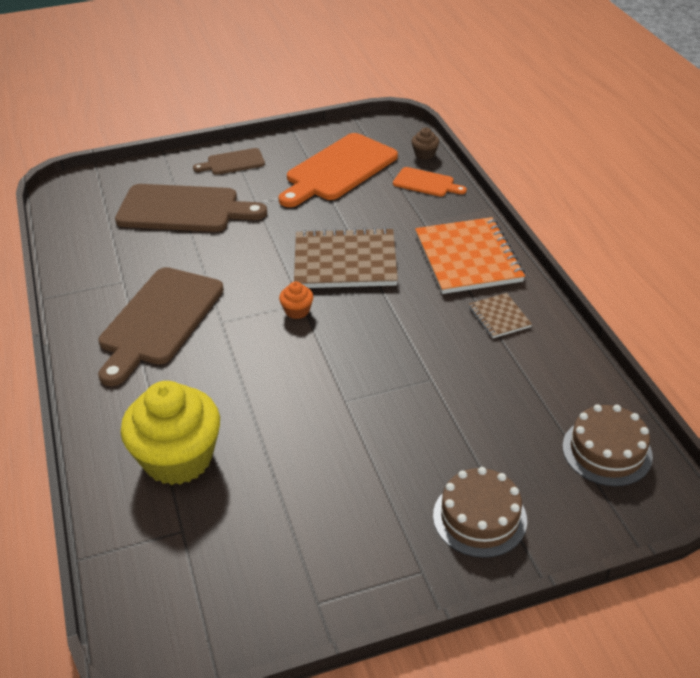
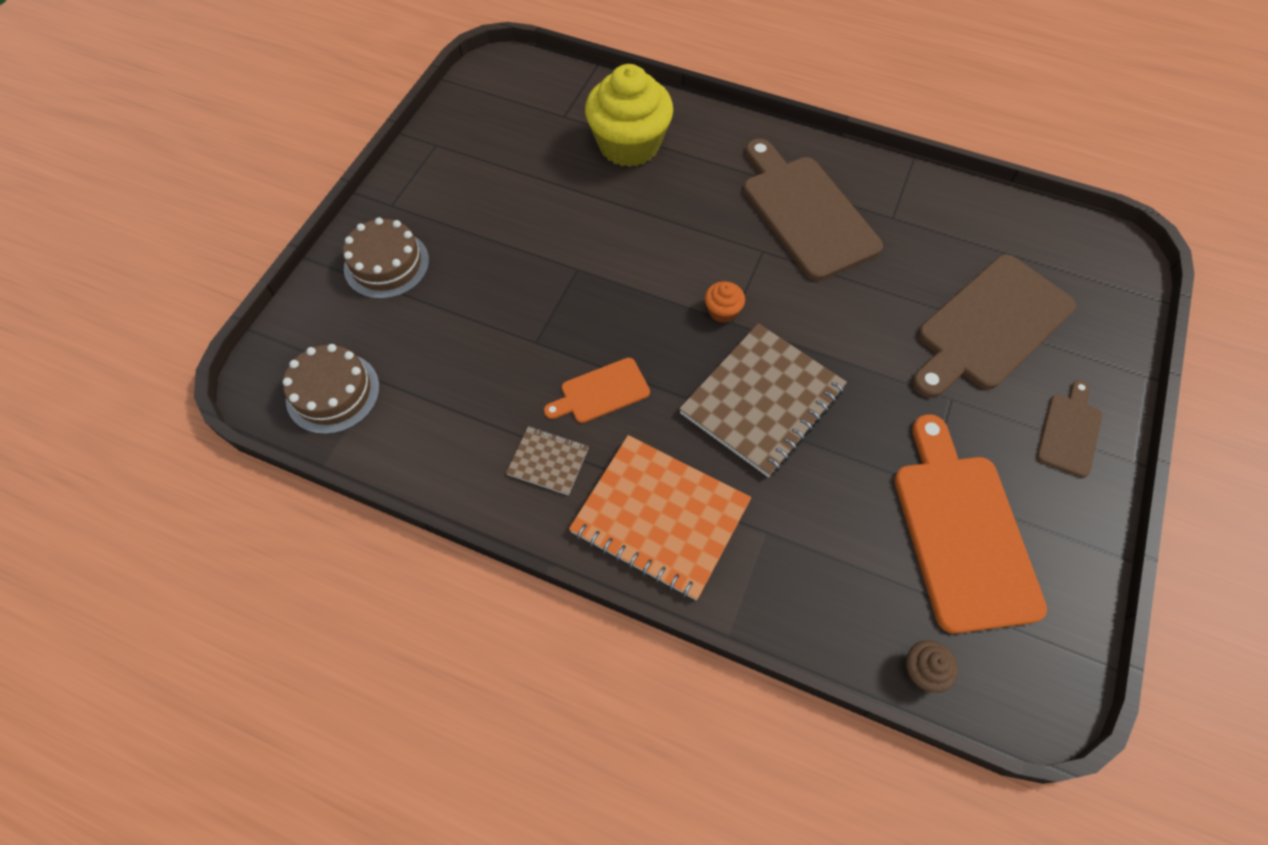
camera: 130 degrees right, 20 degrees up
orange cutting board [393,167,467,197] -> orange cutting board moved to [544,358,650,423]

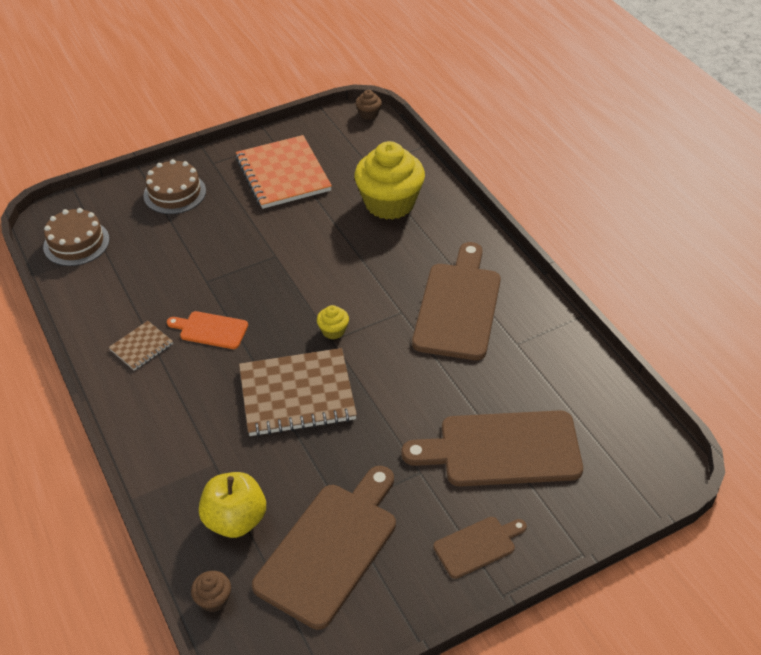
camera: 40 degrees right, 15 degrees down
brown notebook [506,426,589,495] -> brown notebook turned 75 degrees clockwise [109,321,173,371]
orange notebook [569,435,751,600] -> orange notebook moved to [236,135,332,209]
orange cupcake [705,281,745,323] -> yellow cupcake [317,305,349,339]
orange cutting board [894,414,1047,634] -> brown cutting board [252,466,396,630]
none -> yellow apple [199,472,266,538]
none -> brown cupcake [356,90,382,120]

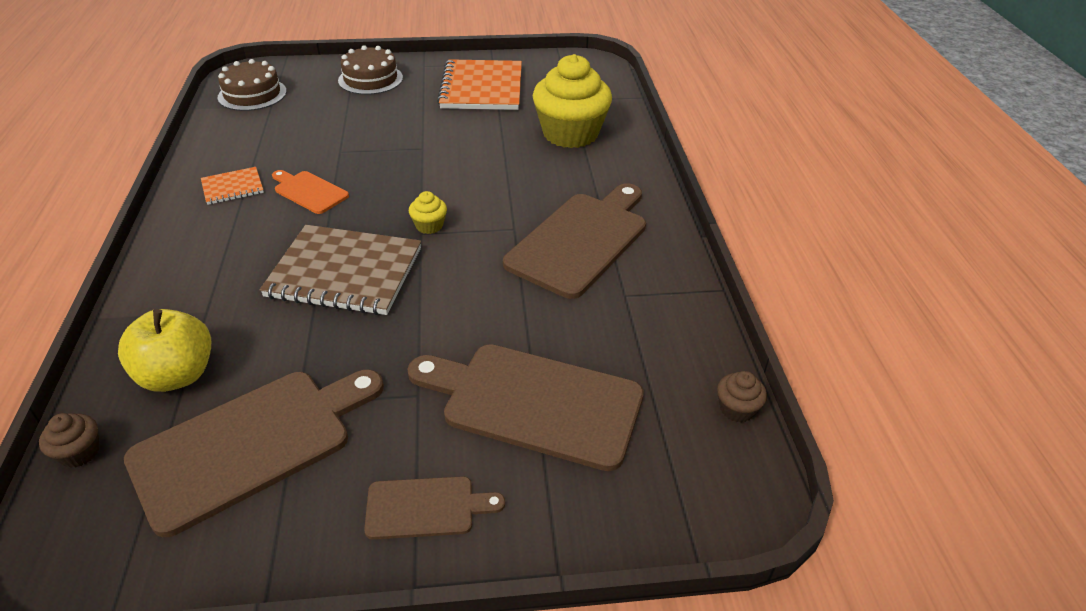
camera: 20 degrees right, 5 degrees down
brown notebook [109,321,173,371] -> orange notebook [201,167,264,205]
brown cupcake [356,90,382,120] -> brown cupcake moved to [717,371,767,422]

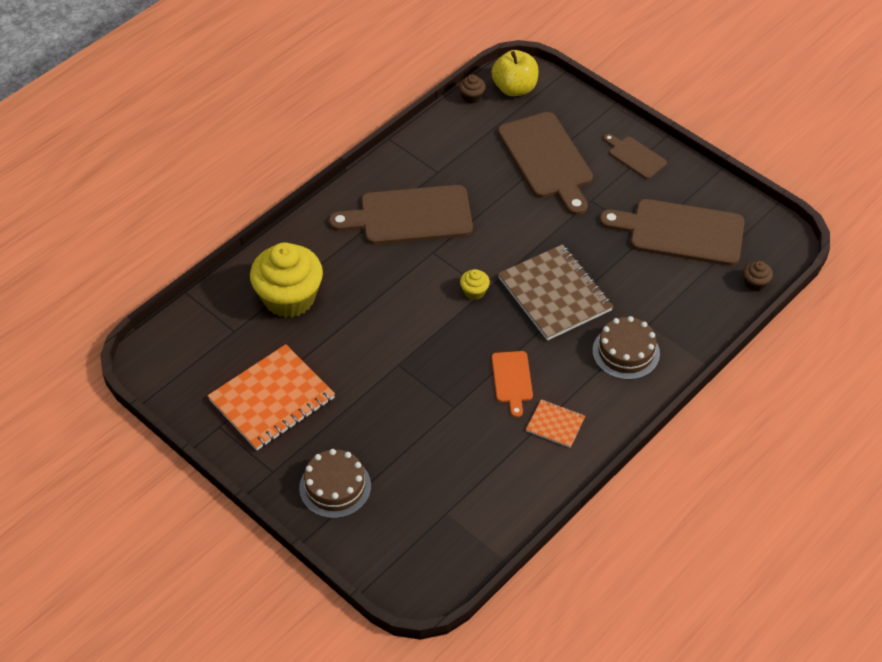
camera: 130 degrees left, 10 degrees up
yellow apple [118,309,211,392] -> yellow apple moved to [492,50,538,96]
brown cake [217,59,287,111] -> brown cake moved to [592,316,660,380]

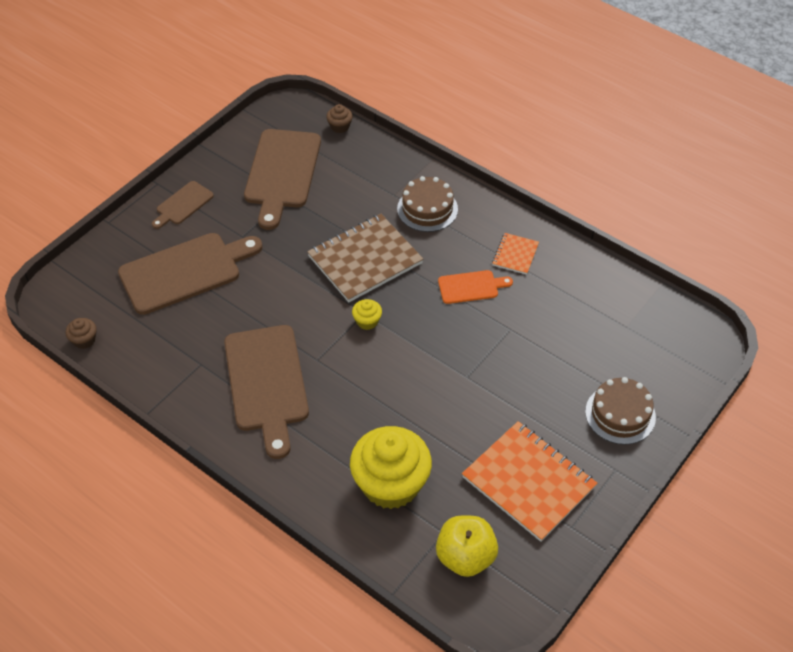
camera: 95 degrees left, 0 degrees up
yellow apple [492,50,538,96] -> yellow apple moved to [436,516,498,577]

